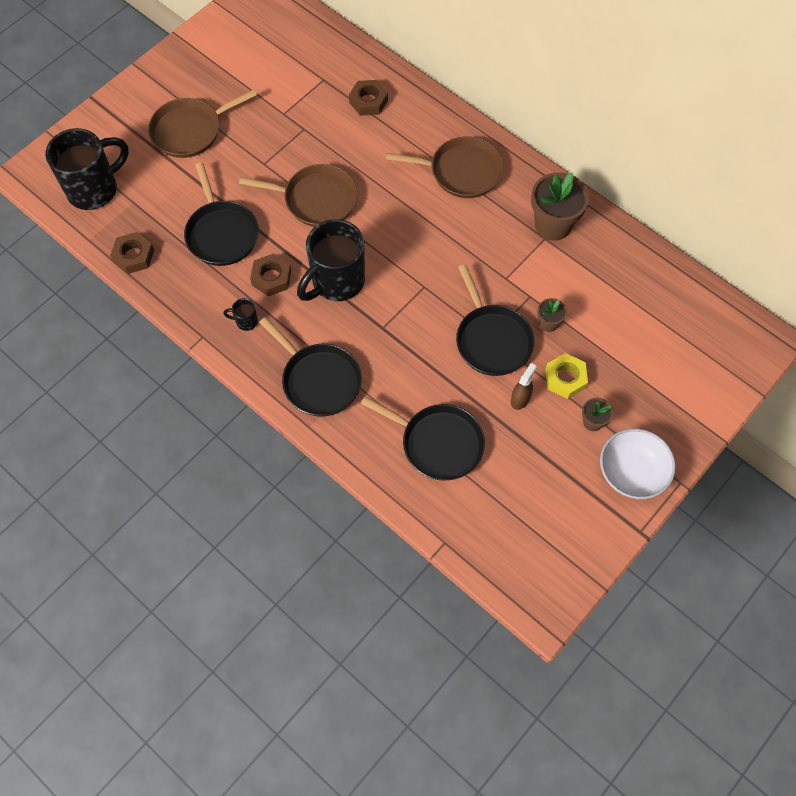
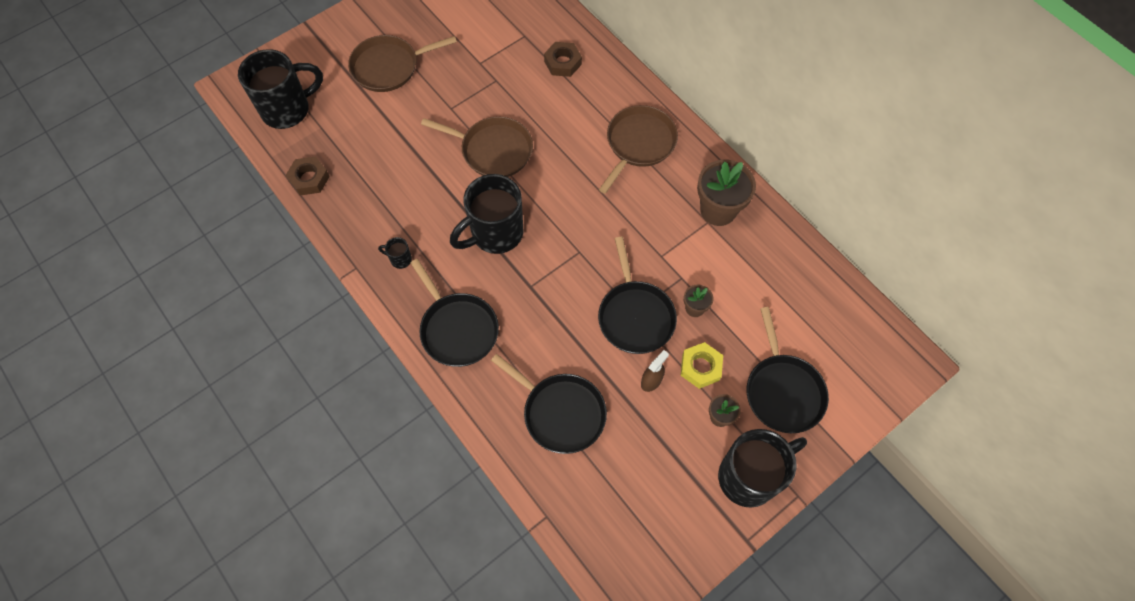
camera: 10 degrees right, 0 degrees up
black pan [184,163,259,266] -> black pan moved to [747,307,829,433]
brown nut [250,253,291,296] -> none
brown pan [386,136,504,198] -> brown pan turned 75 degrees counterclockwise [599,105,678,194]
white bowl [600,429,676,499] -> black mug [718,429,807,508]

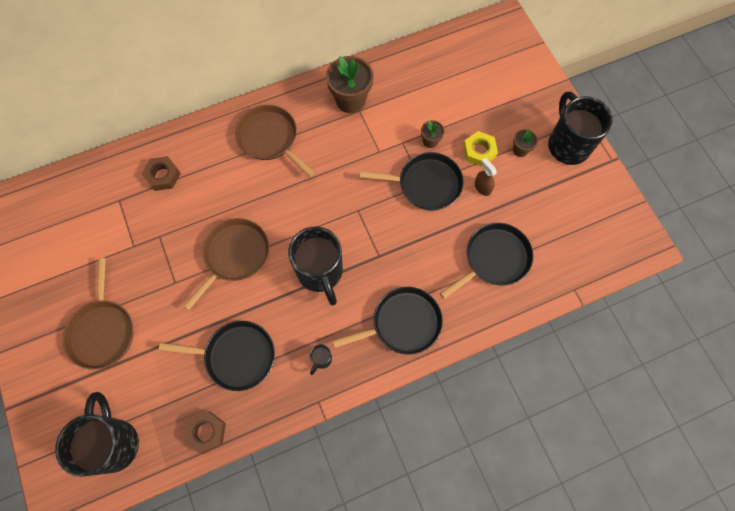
camera: 75 degrees left, 5 degrees up
black pan [747,307,829,433] -> black pan moved to [159,321,275,391]

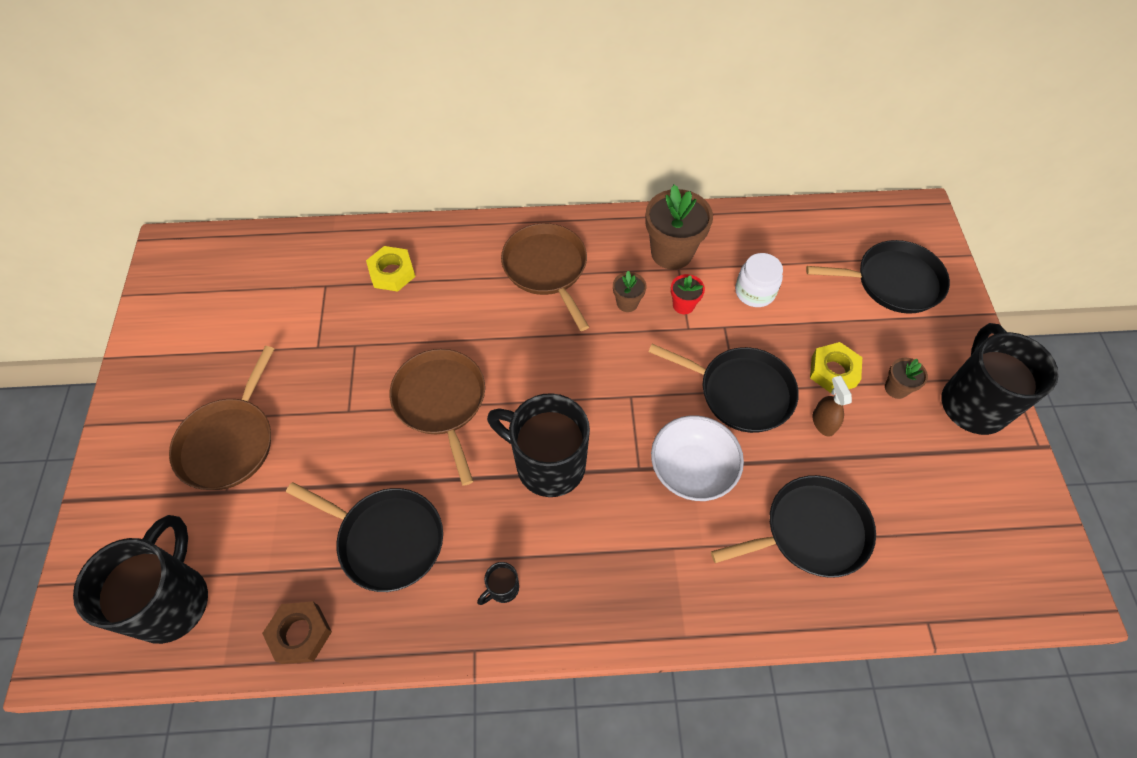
camera: 20 degrees right, 10 degrees down
brown nut [142,156,181,191] -> yellow nut [366,246,415,292]
brown pan [183,218,269,310] -> brown pan turned 75 degrees counterclockwise [389,349,485,486]
black mug [288,226,343,305] -> black mug turned 120 degrees clockwise [487,393,590,497]
black pan [332,287,443,355] -> black pan moved to [806,240,950,314]
brown flower pot [421,120,445,148] -> brown flower pot moved to [613,271,647,312]
none -> white bowl [651,415,744,501]
none -> red flower pot [671,274,705,314]
none -> white jar [735,253,783,307]

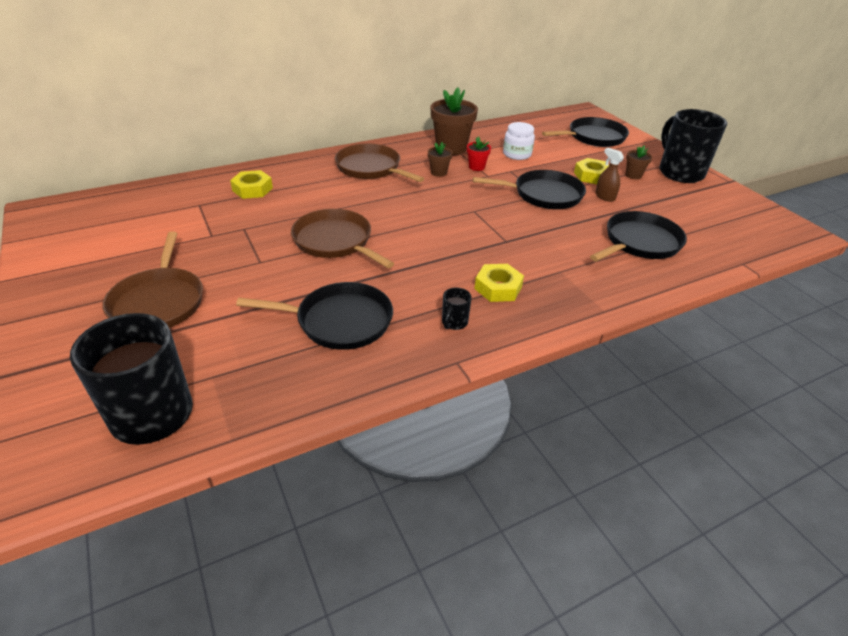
camera: 25 degrees left, 20 degrees down
brown nut [262,601,332,664] -> none
black mug [487,393,590,497] -> none
white bowl [651,415,744,501] -> none
none -> yellow nut [474,264,524,302]

